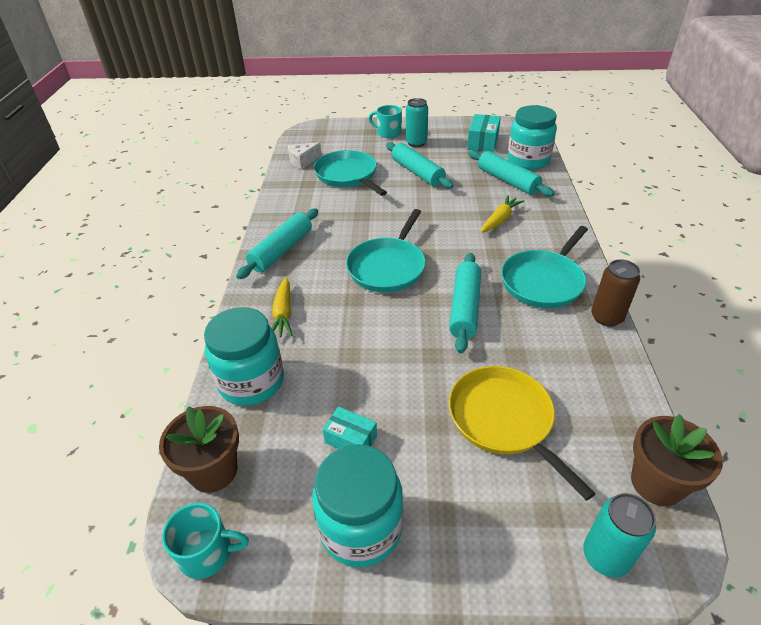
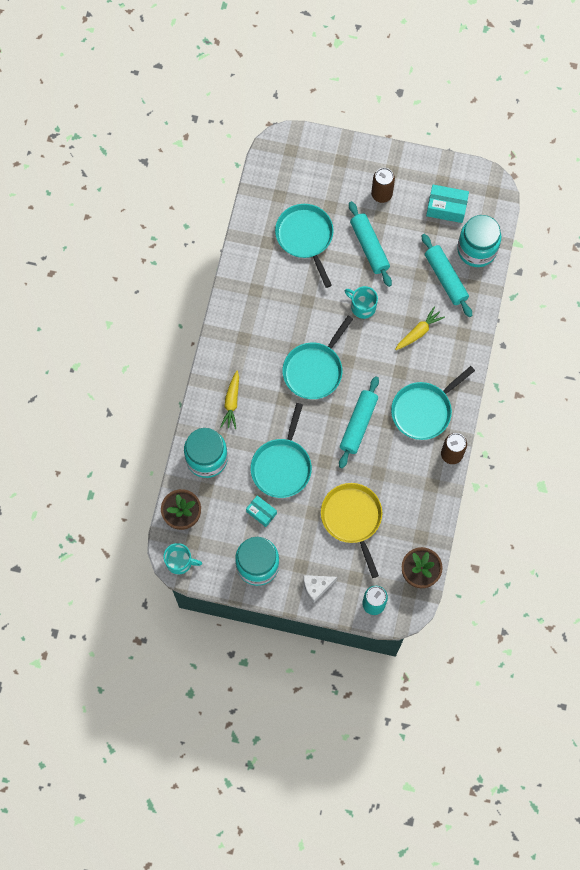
camera: 10 degrees right, 30 degrees up
turquoise rolling pin [236,208,318,279] -> none
white cheese [288,142,322,170] -> white cheese moved to [304,575,337,603]
turquoise mug [369,105,402,138] -> turquoise mug moved to [345,286,378,319]
turquoise can [406,98,428,147] -> brown can [371,168,395,203]
turquoise box [467,114,501,152] -> turquoise box turned 75 degrees clockwise [426,185,469,223]
none -> turquoise pan [251,403,312,498]

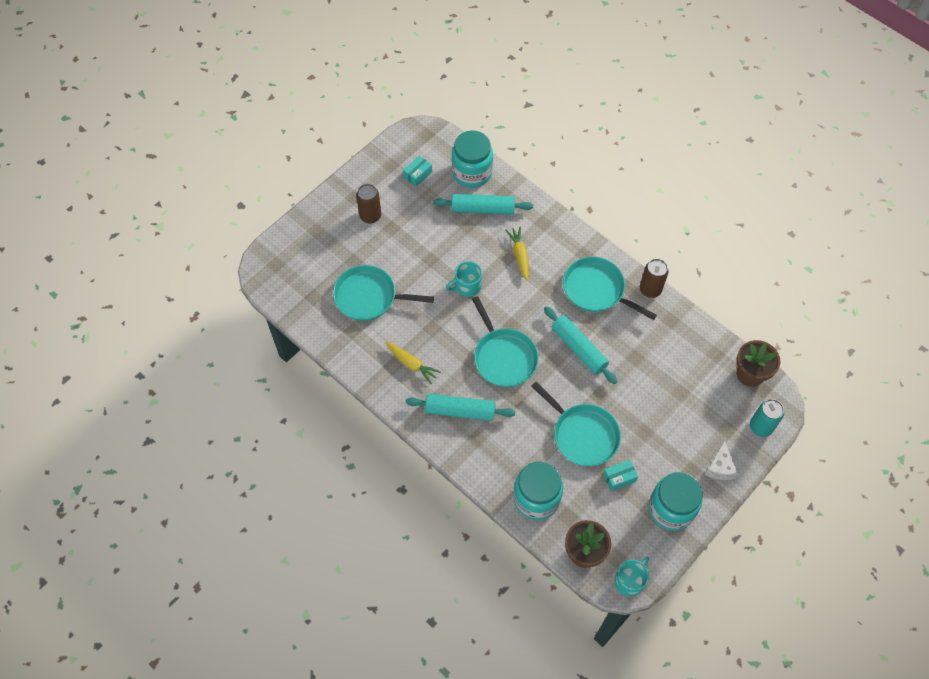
camera: 60 degrees left, 10 degrees down
yellow carrot [220,371,239,429] -> yellow carrot moved to [385,342,441,384]
yellow pan [321,483,382,578] -> none
turquoise rolling pin [349,201,392,287] -> turquoise rolling pin moved to [406,394,515,421]
turquoise pan [391,366,475,440] -> turquoise pan turned 135 degrees clockwise [563,257,657,320]
turquoise box [426,185,469,223] -> turquoise box [403,155,432,187], size x0.64

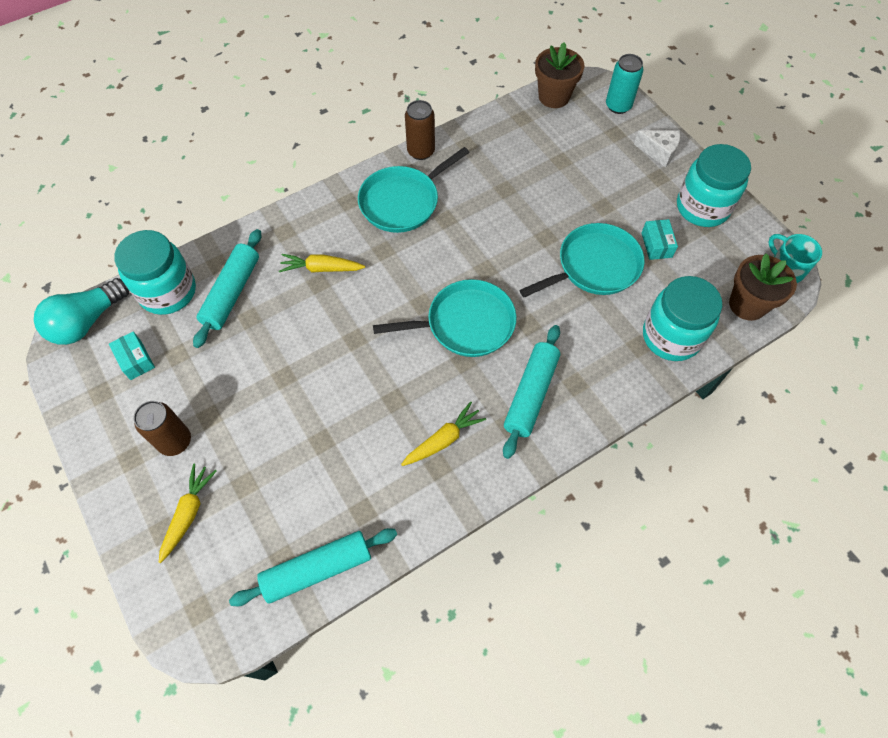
camera: 75 degrees left, 0 degrees up
turquoise pan [333,265,434,321] -> none
turquoise mug [446,261,482,297] -> none
turquoise rolling pin [544,306,617,384] -> turquoise rolling pin moved to [229,528,397,606]
none -> turquoise light bulb [34,278,129,345]
none -> yellow carrot [158,464,217,563]

